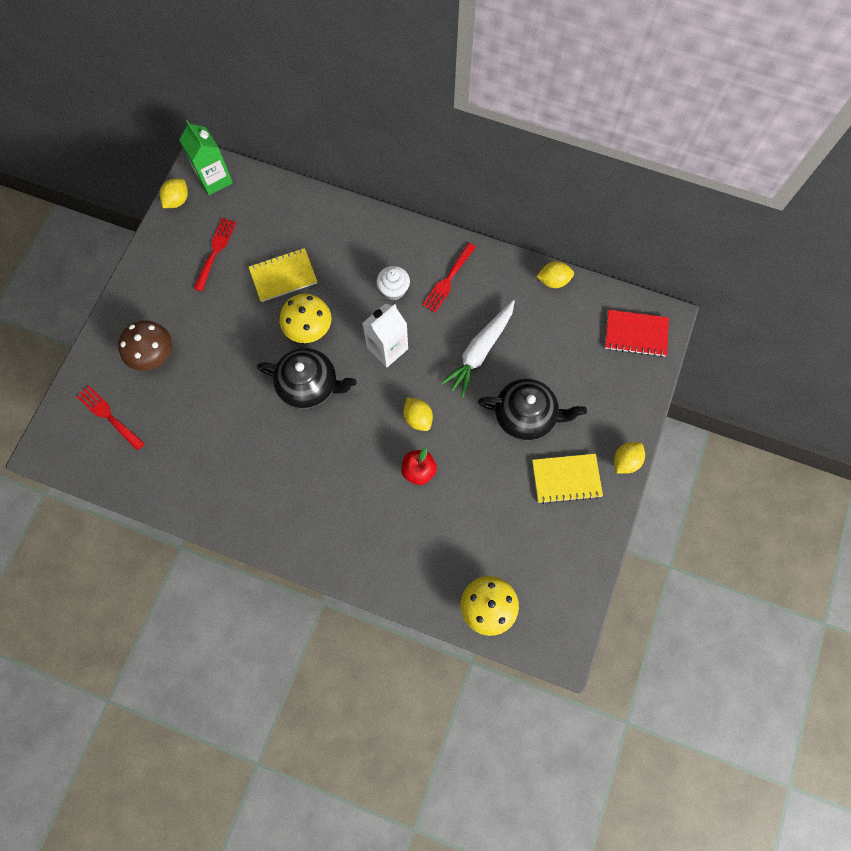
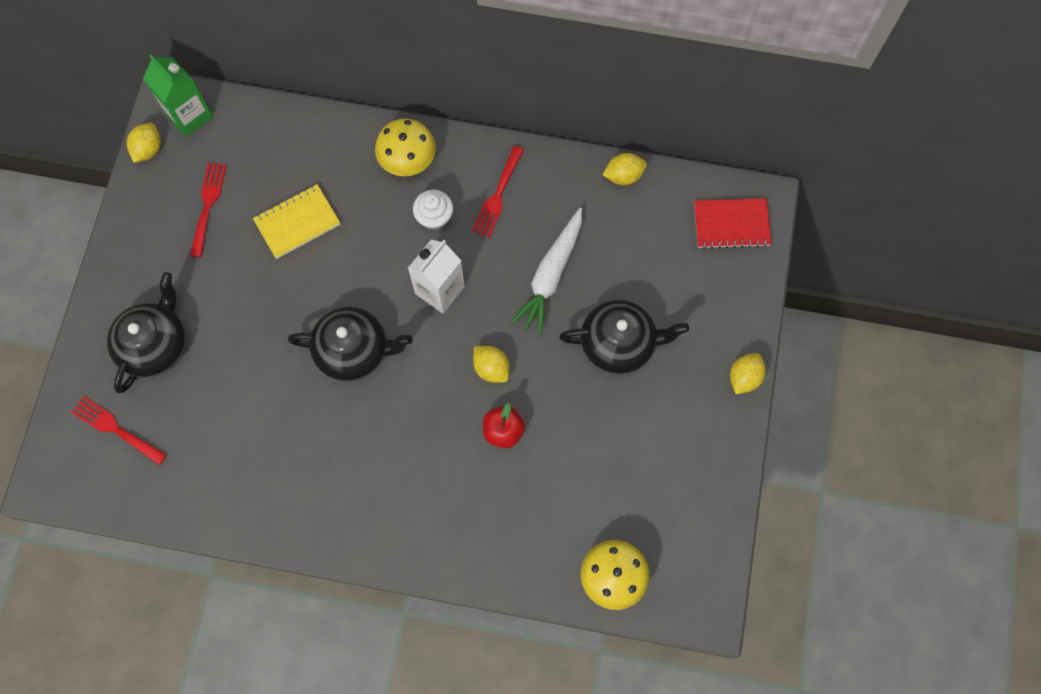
camera: 10 degrees left, 0 degrees up
brown mushroom [118,321,172,371] -> black teapot [107,272,186,393]
yellow mushroom [280,294,332,343] -> yellow mushroom moved to [375,118,436,176]
yellow notebook [532,454,603,504] -> none

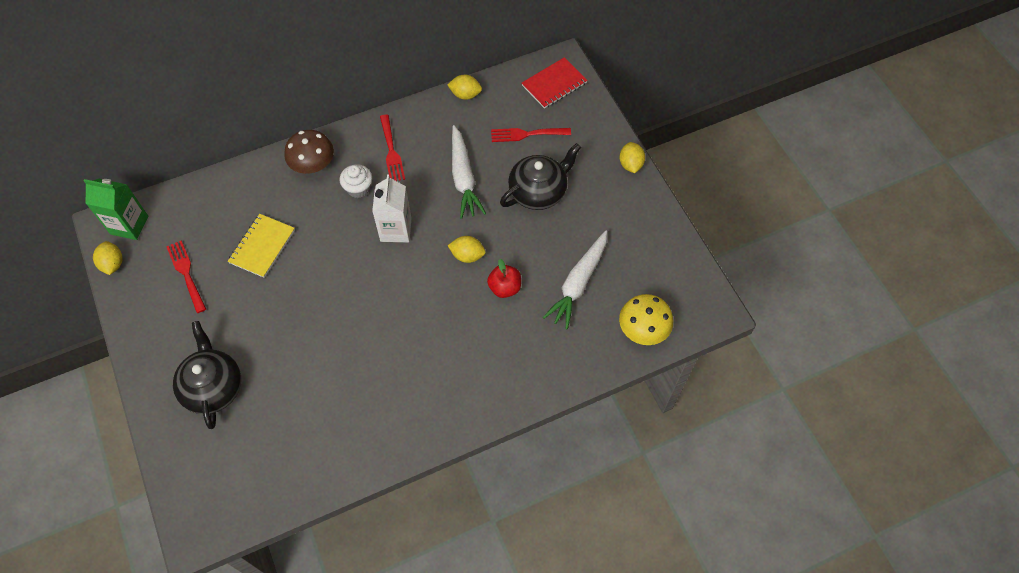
camera: 35 degrees left, 10 degrees down
red fork [71,396,167,465] -> red fork moved to [491,128,571,142]
black teapot [288,307,413,381] -> none
yellow mushroom [375,118,436,176] -> brown mushroom [284,130,334,174]
yellow lemon [603,153,647,185] -> yellow lemon turned 60 degrees clockwise [447,75,482,100]
none -> white carrot [543,230,607,329]

